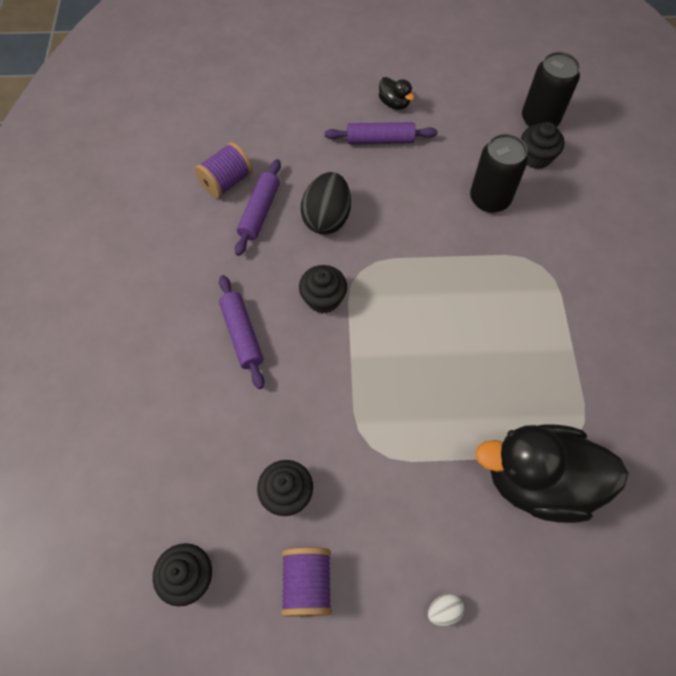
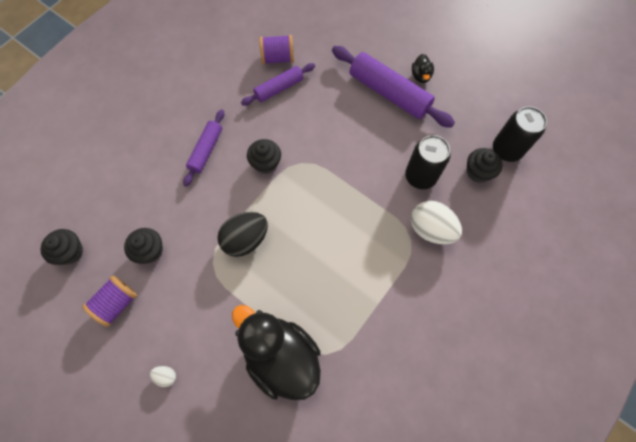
camera: 40 degrees right, 5 degrees up
black egg [301,172,351,235] -> black egg moved to [217,212,268,257]
purple rolling pin [325,122,437,144] -> purple rolling pin [332,46,455,128], size x1.69
none -> white egg [411,201,462,244]

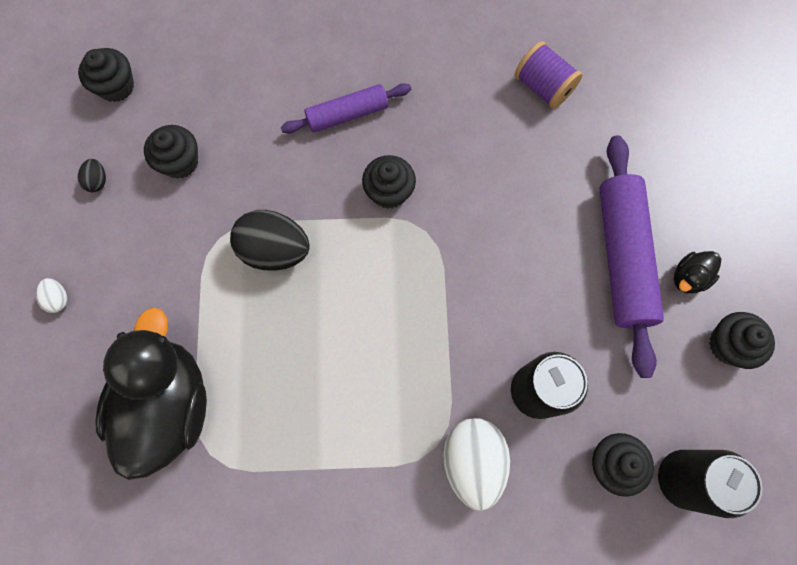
camera: 50 degrees right, 5 degrees up
purple spool [82,276,137,327] -> black egg [78,159,106,192]
purple rolling pin [241,63,315,106] -> none
none -> black cupcake [709,312,775,369]

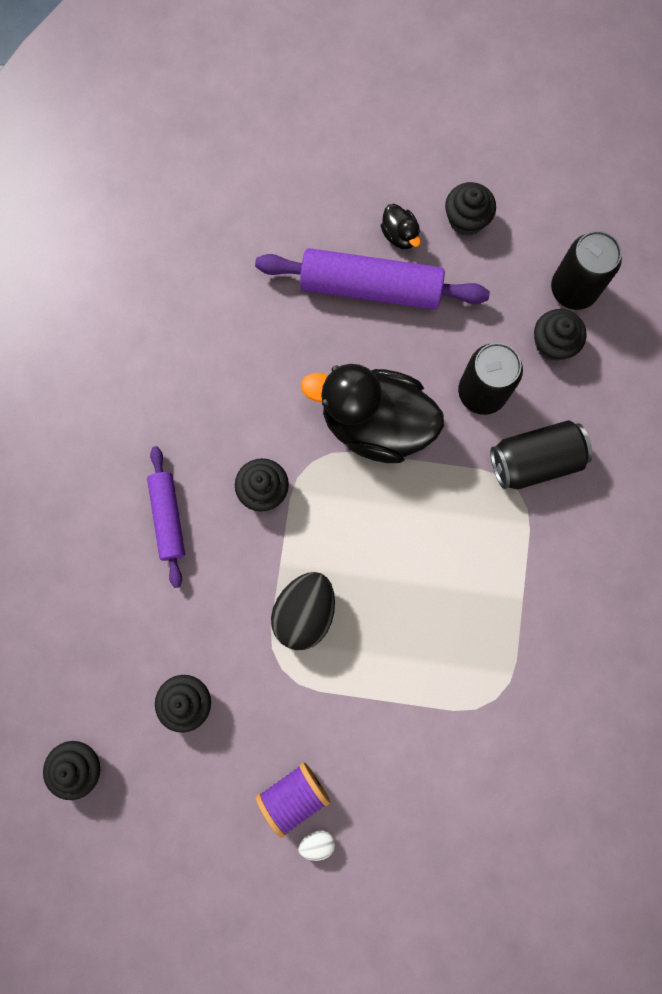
camera: 80 degrees left, 5 degrees up
black egg [78,159,106,192] -> none
black duck [96,307,207,480] -> black duck moved to [301,364,444,463]
white egg [443,418,510,511] -> black can [490,420,593,489]
purple spool [514,41,582,109] -> purple spool moved to [256,762,330,838]

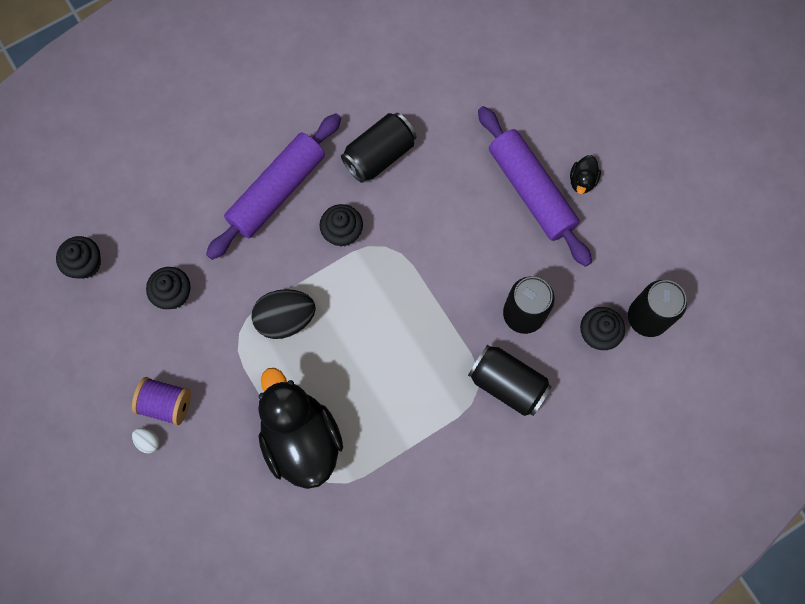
camera: 50 degrees right, 5 degrees down
purple rolling pin [147,446,185,588] -> purple rolling pin [206,113,341,260], size x1.69
black duck [301,364,444,463] -> black duck moved to [258,368,343,489]
black cupcake [445,182,496,236] -> none
none -> black can [341,113,416,183]

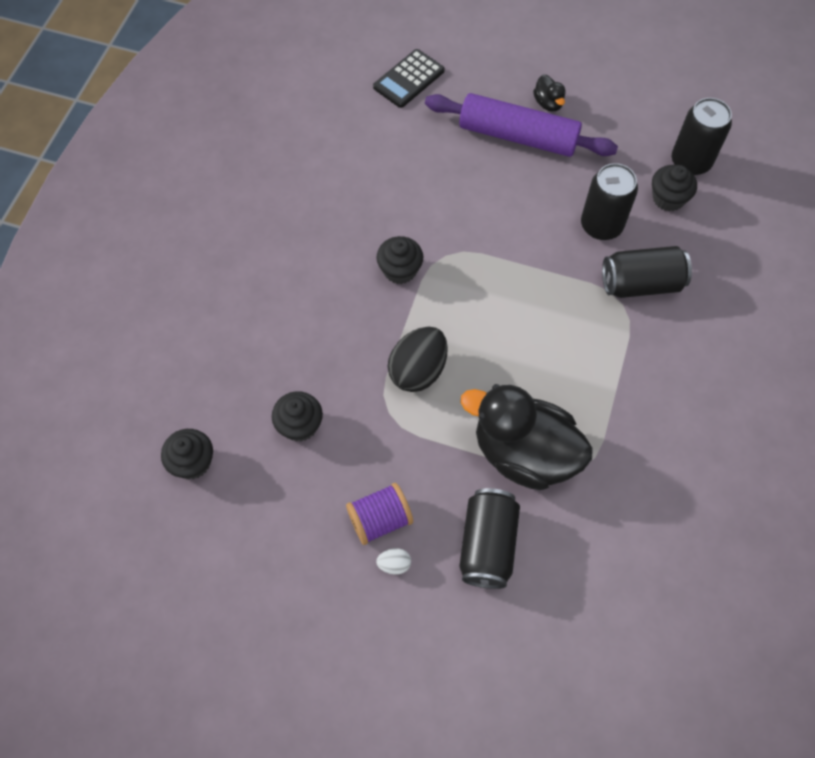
camera: 40 degrees left, 10 degrees down
purple rolling pin [206,113,341,260] -> none
black can [341,113,416,183] -> black can moved to [459,488,520,589]
none -> black calculator [373,49,445,108]

